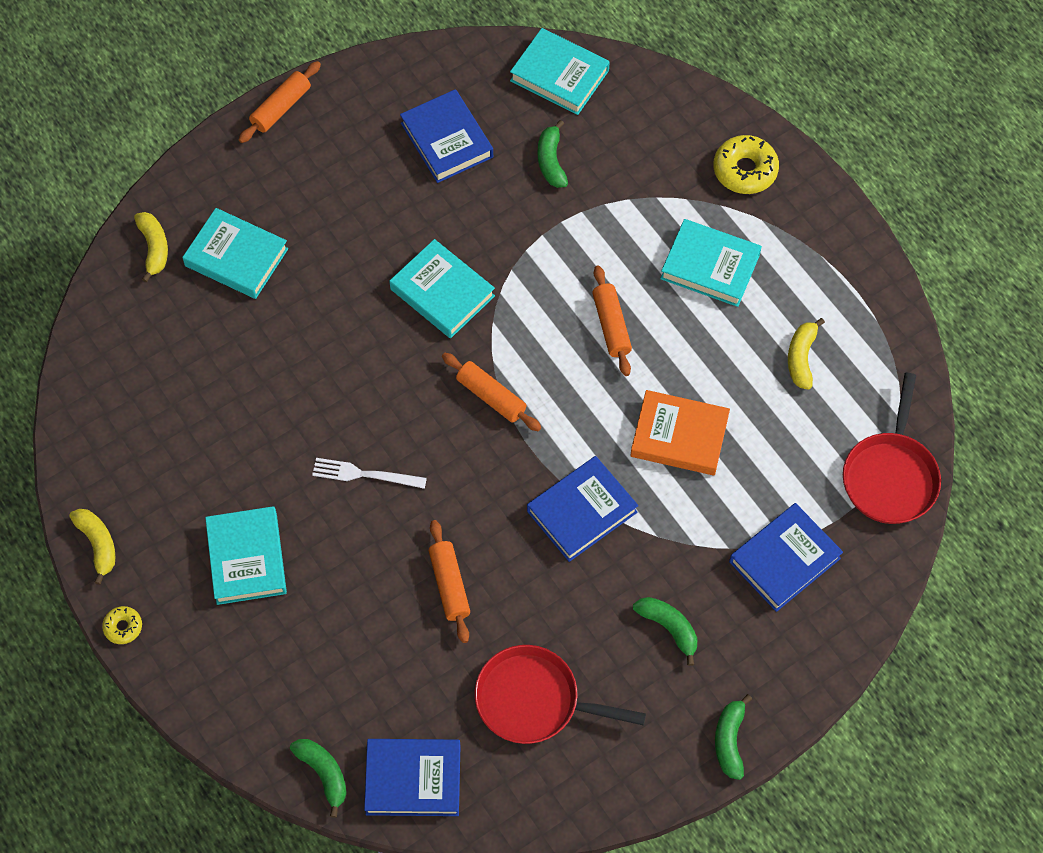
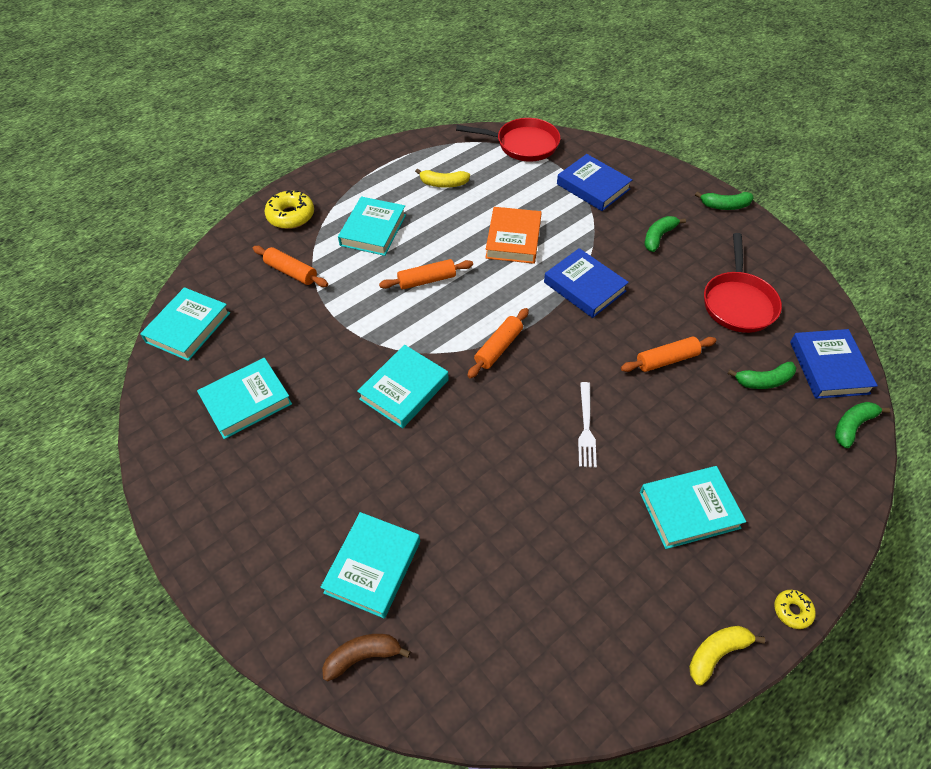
camera: 95 degrees left, 10 degrees down
yellow banana [134,212,168,282] -> brown banana [322,634,411,682]
orange rolling pin [239,61,321,143] -> orange rolling pin moved to [253,246,328,287]
blue book [400,89,493,183] -> turquoise book [197,358,292,439]
green banana [538,120,568,188] -> green banana moved to [728,362,796,389]

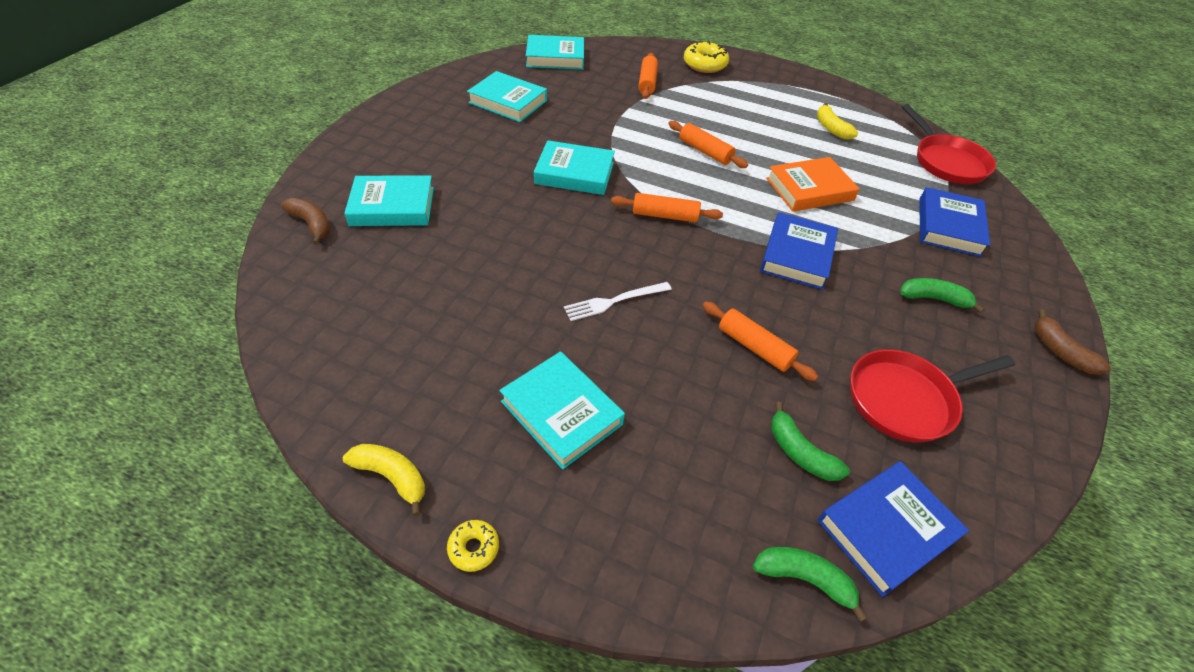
camera: 60 degrees right, 5 degrees down
turquoise book [338,196,406,256] -> none
green banana [695,192,754,210] -> brown banana [1035,309,1111,375]

